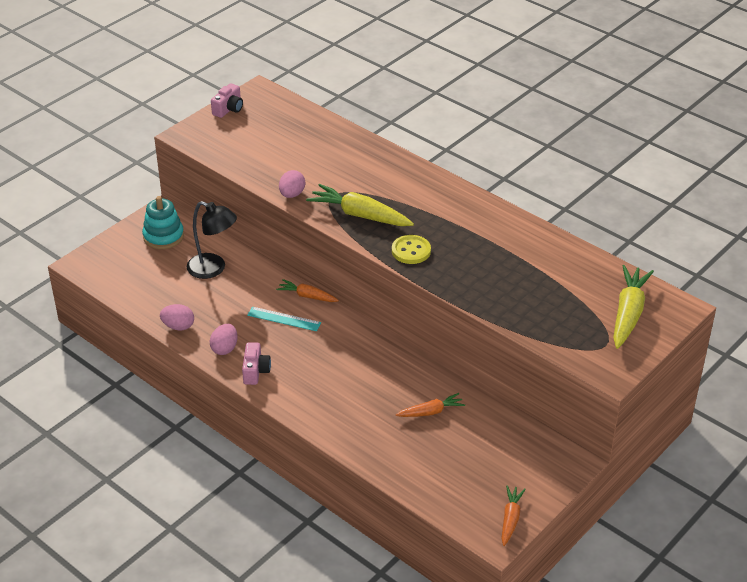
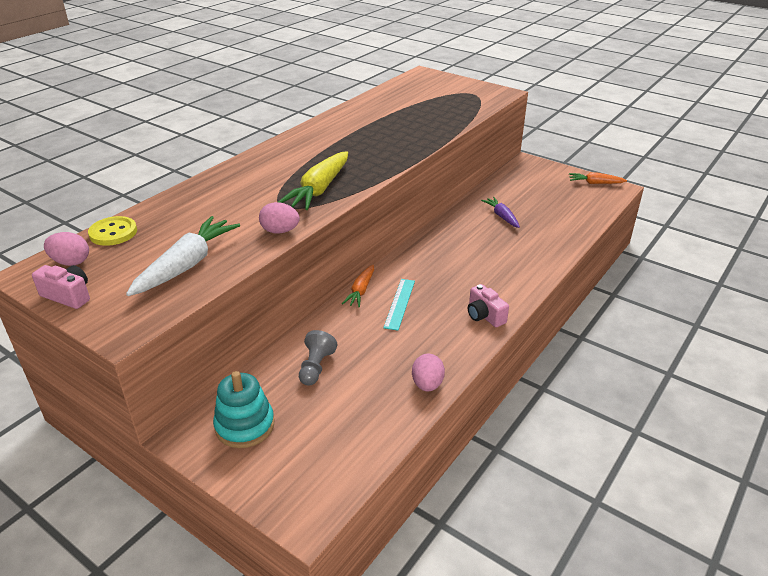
camera: 95 degrees left, 5 degrees down
black lamp [186,201,237,279] -> grey pawn [299,330,338,386]
pink egg [209,324,238,355] -> pink egg moved to [44,232,89,266]
pink camera [242,342,271,385] -> pink camera turned 120 degrees counterclockwise [468,284,509,327]
yellow button [392,235,431,264] -> yellow button moved to [88,216,137,246]
orange carrot [395,393,465,417] -> purple carrot [481,197,520,228]
yellow carrot [613,265,654,349] -> none
none -> white carrot [126,216,240,296]

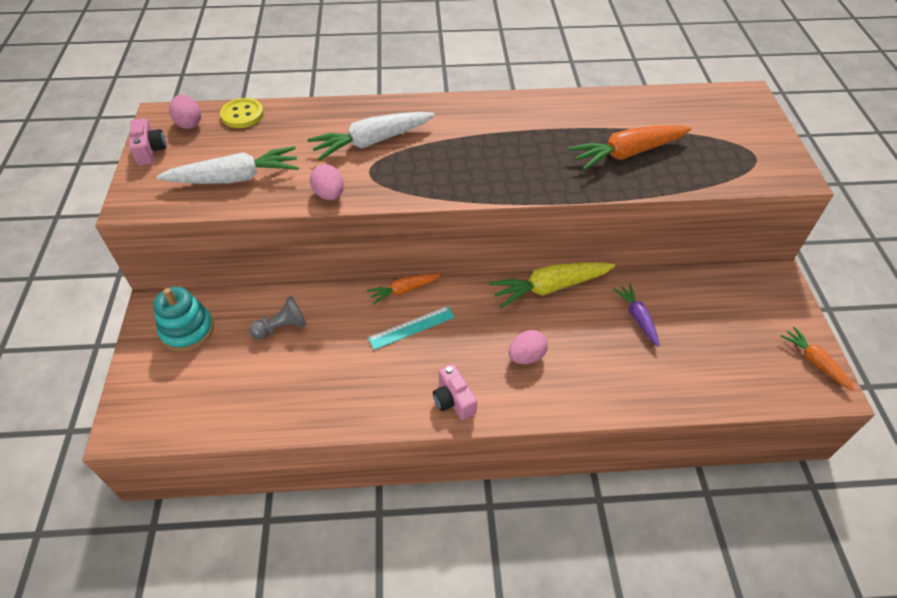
camera: 50 degrees right, 15 degrees up
yellow carrot [278,151,348,210] -> yellow carrot moved to [489,262,615,308]
pink egg [412,354,445,391] -> pink egg moved to [508,330,548,364]
pink camera [468,284,509,327] -> pink camera turned 45 degrees counterclockwise [433,364,477,420]
purple carrot [481,197,520,228] -> purple carrot turned 45 degrees counterclockwise [613,284,660,347]
none -> white carrot [307,112,435,161]
none -> orange carrot [568,125,691,170]

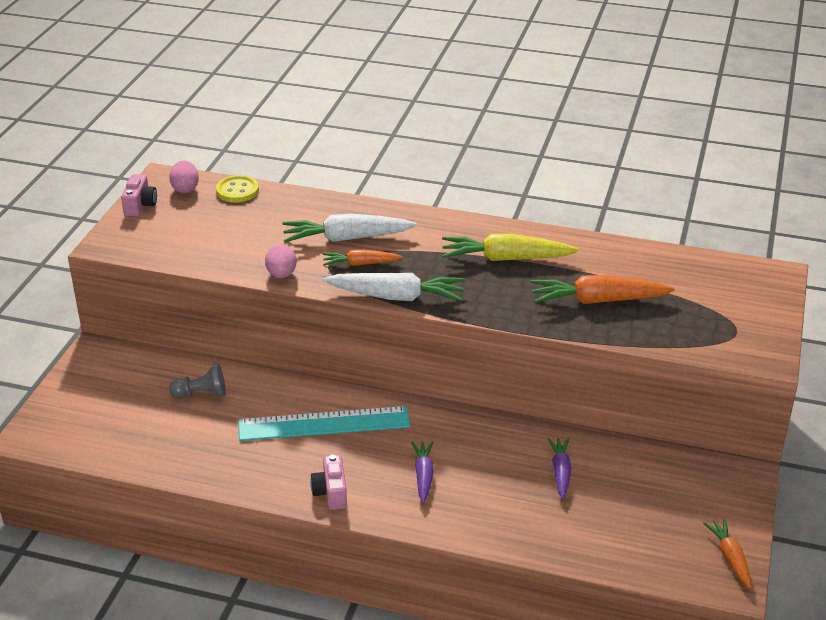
camera: 20 degrees right, 15 degrees down
turquoise stacking toy [153,287,214,352] -> none
white carrot [156,146,299,184] -> white carrot moved to [323,273,465,301]
orange carrot [367,274,441,305] -> orange carrot moved to [323,250,403,266]
turquoise ruler [368,306,455,350] -> turquoise ruler [239,406,410,441], size x1.82
yellow carrot [489,262,615,308] -> yellow carrot moved to [442,234,579,261]
pink egg [508,330,548,364] -> purple carrot [411,441,434,503]

